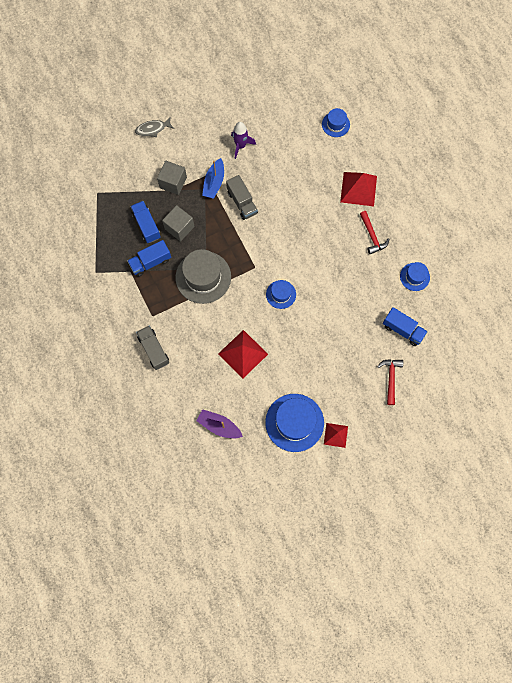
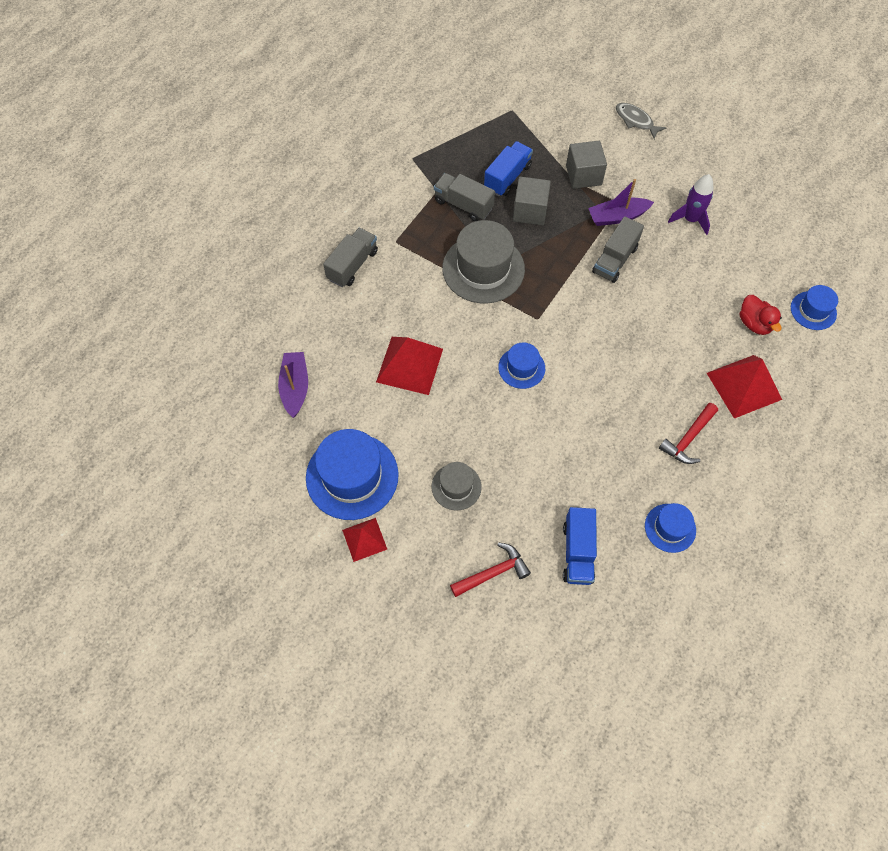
camera: 60 degrees right, 10 degrees down
blue truck [127,240,171,277] -> grey truck [434,173,495,221]
blue boat [202,158,224,199] -> purple boat [588,179,654,226]
none -> grey hat [432,462,482,510]
none -> red duck [740,295,782,335]

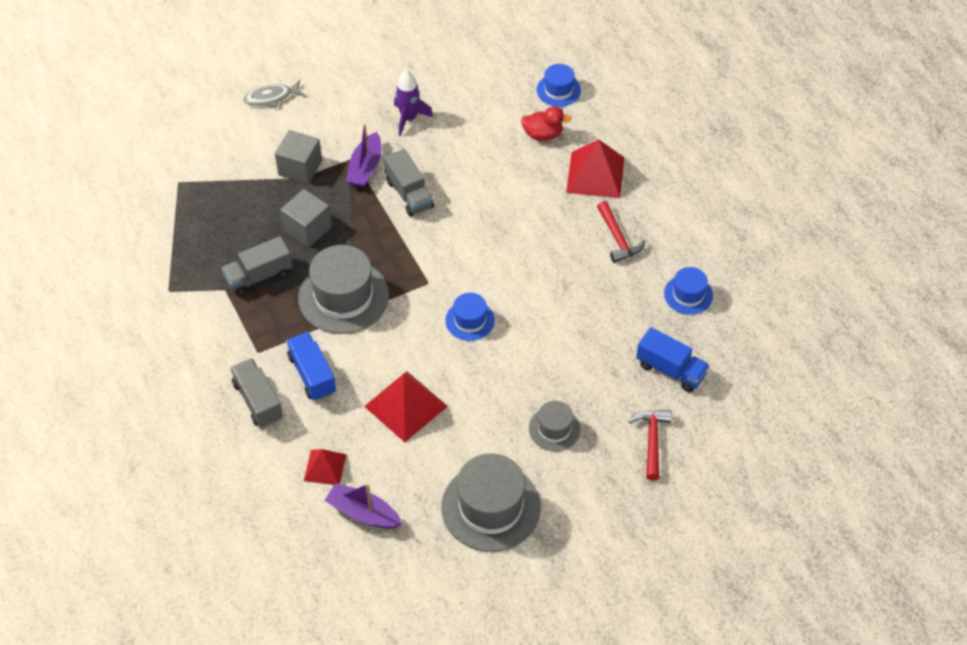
camera: 60 degrees left, 10 degrees down
blue hat [306,429,399,520] -> grey hat [441,453,541,552]
red pyramid [342,518,387,562] -> red pyramid moved to [304,449,346,485]
blue truck [484,141,533,196] -> blue truck moved to [286,332,336,401]

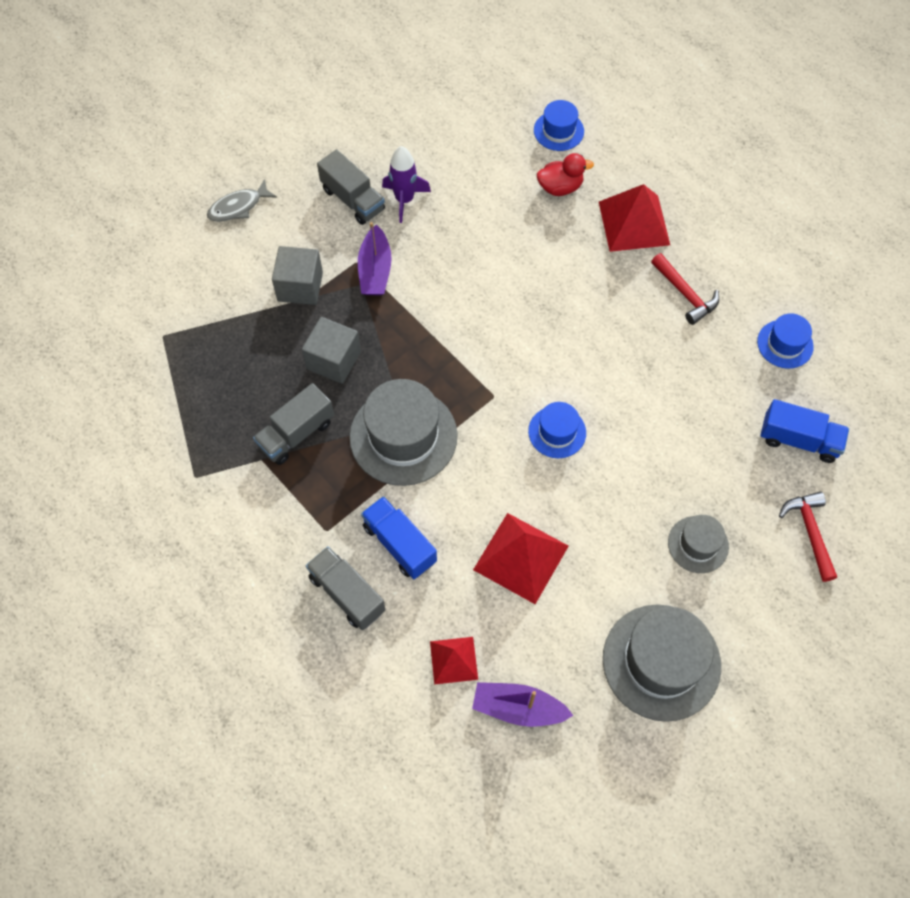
camera: 15 degrees left, 10 degrees up
grey truck [384,149,434,217] -> grey truck moved to [317,149,385,225]

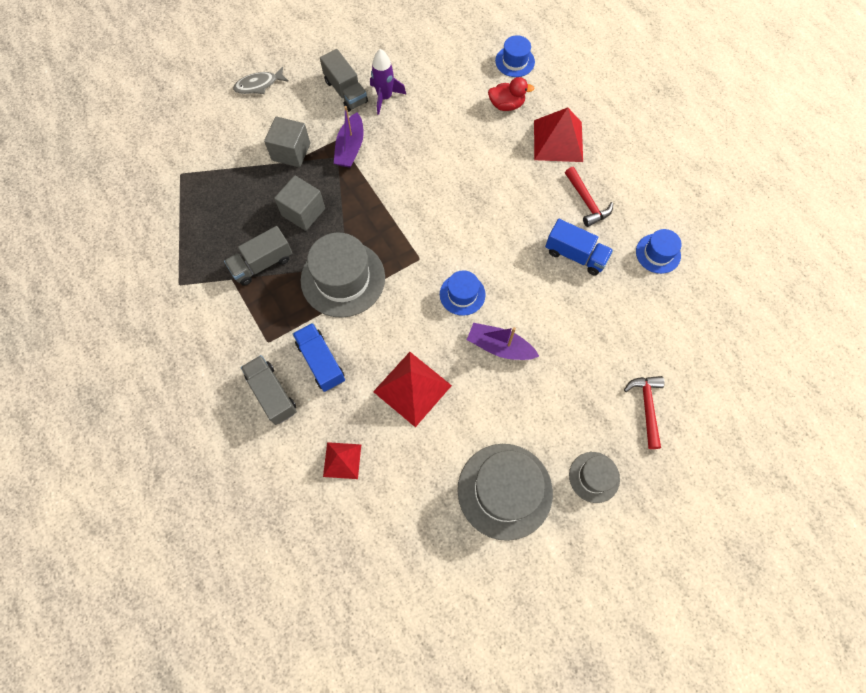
camera: 10 degrees right, 5 degrees up
purple boat [472,682,574,727] -> purple boat moved to [467,323,539,360]
grey hat [668,515,729,573] -> grey hat moved to [569,452,620,503]
blue truck [760,399,849,463] -> blue truck moved to [545,219,613,275]

